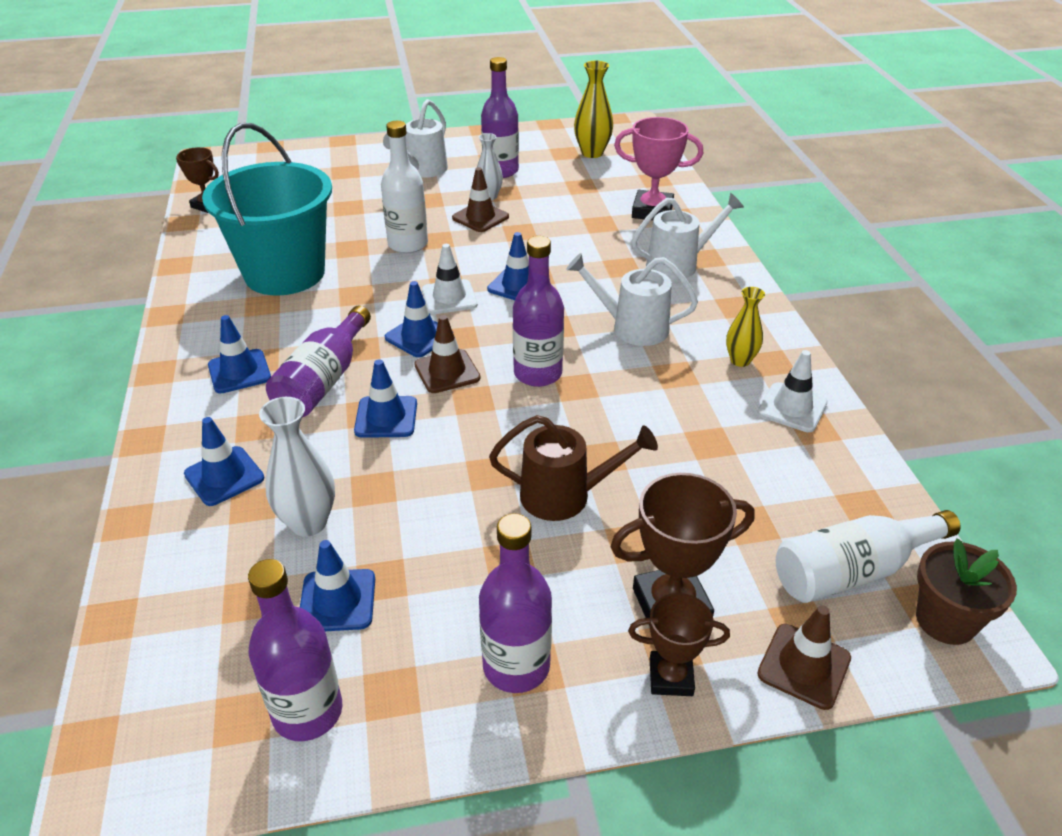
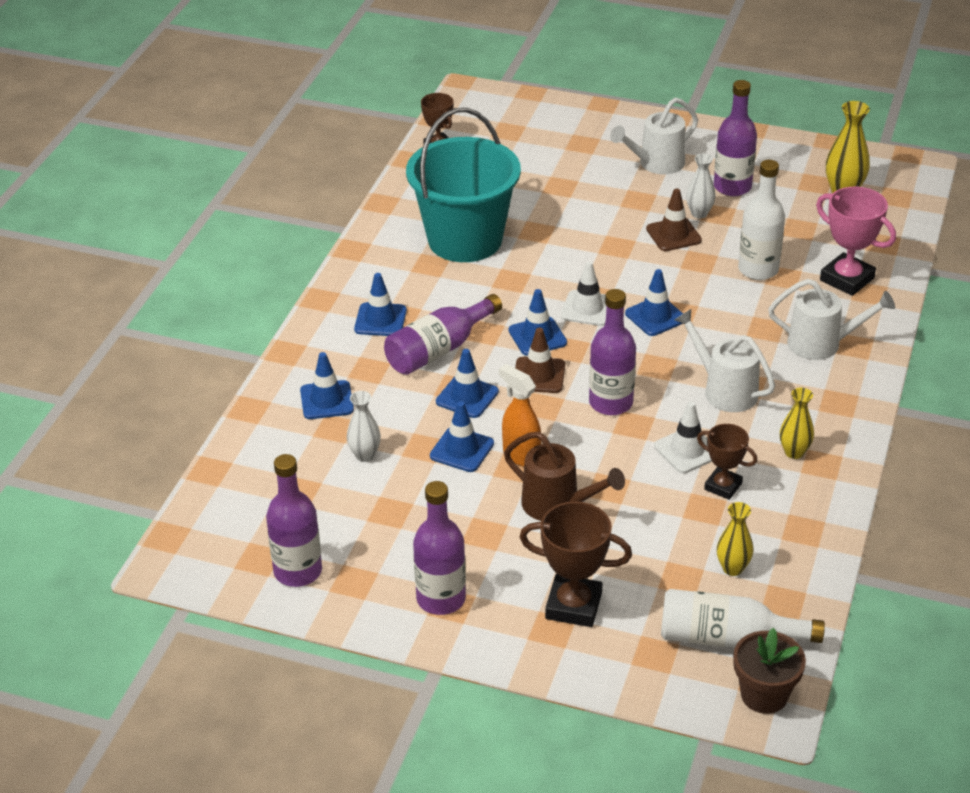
camera: 30 degrees right, 0 degrees up
white vase [259,397,335,537] -> white vase [347,391,381,462], size x0.66
blue traffic cone [300,540,375,631] -> blue traffic cone moved to [430,401,494,472]
white bottle [381,121,428,253] -> white bottle moved to [738,160,785,280]
brown trophy [628,593,730,696] -> brown trophy moved to [697,424,757,500]
white traffic cone [757,350,828,432] -> white traffic cone moved to [654,402,712,473]
brown traffic cone [757,605,851,710] -> none
none -> orange spray bottle [499,364,541,467]
none -> yellow vase [717,502,753,576]

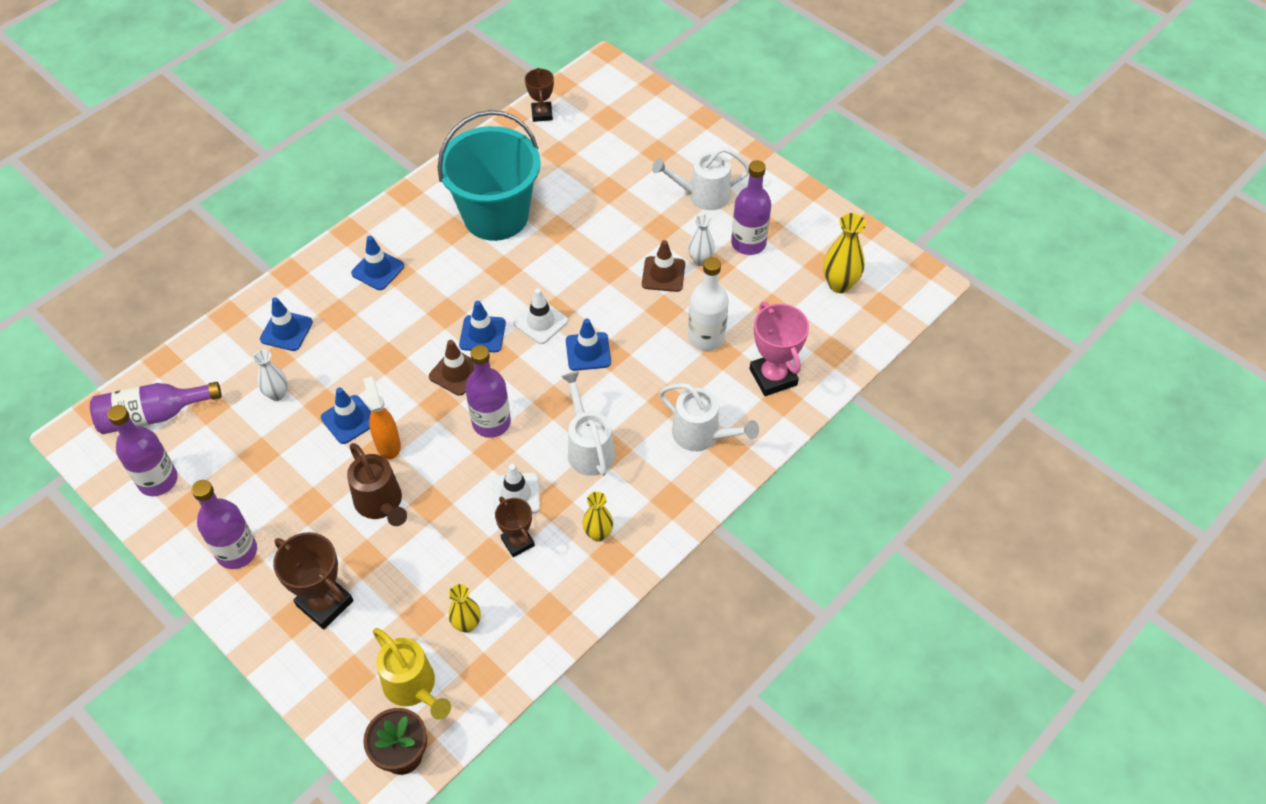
camera: 25 degrees right, 15 degrees up
purple bottle [384,294,502,375] -> purple bottle moved to [90,382,222,434]
blue traffic cone [436,349,499,418] -> none
white bottle [661,589,825,648] -> yellow watering can [373,628,451,720]

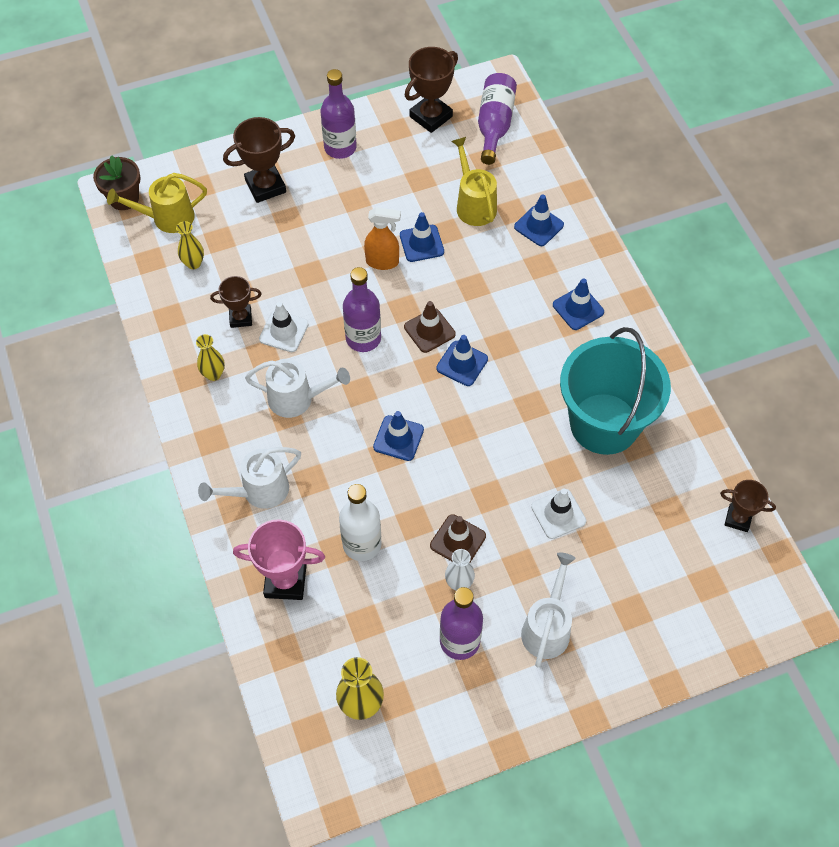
camera: 115 degrees right, 5 degrees up
purple bottle [107,405,178,496] -> brown trophy [405,47,458,133]
white vase [253,349,288,401] -> yellow watering can [451,137,497,226]
brown watering can [347,443,407,526] -> none
white traffic cone [514,288,568,344] -> white traffic cone moved to [531,489,586,539]

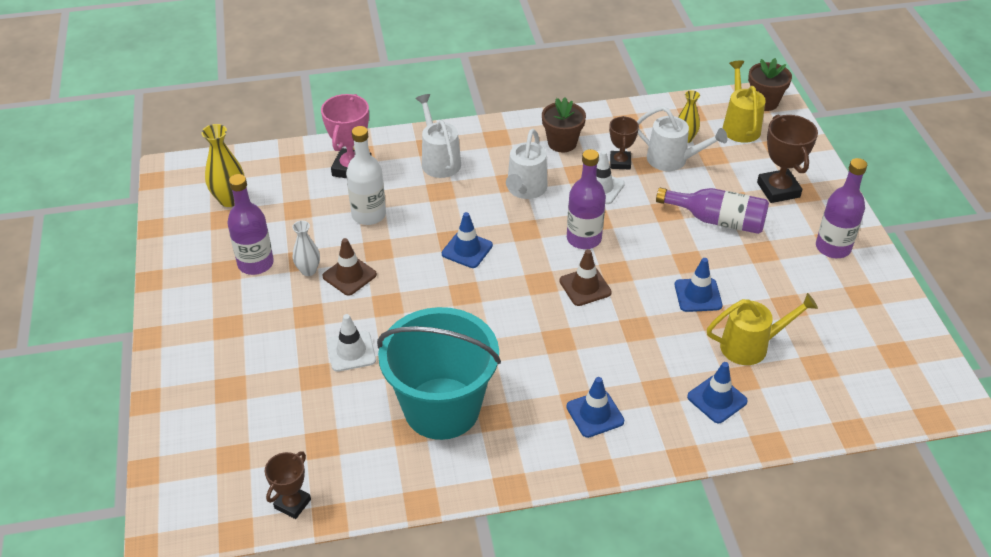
camera: 100 degrees right, 15 degrees down
yellow vase [196,334,225,381] -> brown flower pot [542,97,586,152]
orange spray bottle [364,207,401,270] -> none
brown trophy [405,47,458,133] -> none
blue traffic cone [436,335,488,386] -> none
purple bottle [478,73,517,165] -> purple bottle moved to [656,188,769,234]
white watering can [521,552,576,667] -> white watering can moved to [637,106,728,171]

